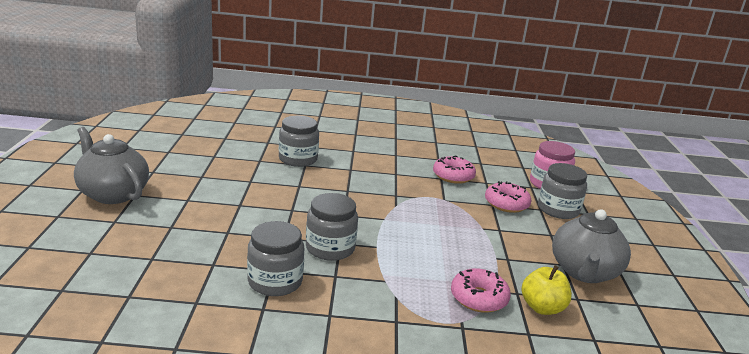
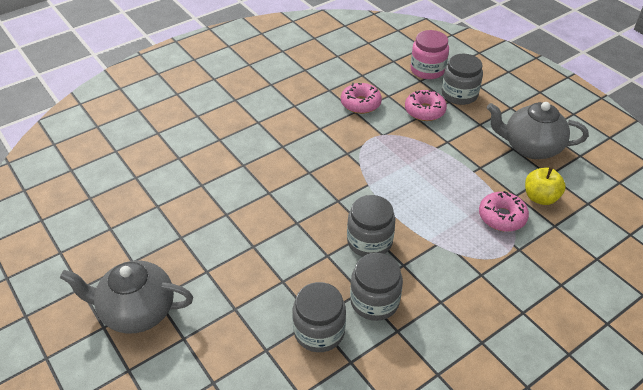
camera: 35 degrees left, 20 degrees up
grey jar [279,116,319,167] -> grey jar moved to [293,282,346,352]
grey teapot [552,209,631,283] -> grey teapot turned 120 degrees clockwise [487,102,588,159]

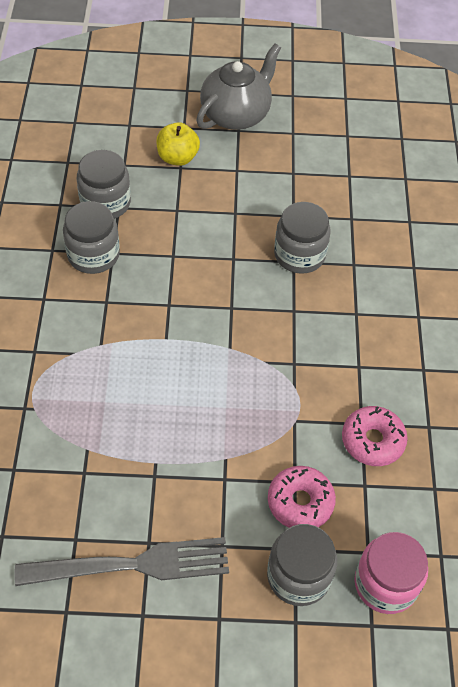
camera: 125 degrees right, 10 degrees up
grey jar [347,195,395,257] -> grey jar moved to [274,202,331,274]
pink donut [479,191,529,232] -> none
grey teapot [487,102,588,159] -> grey fork [14,537,229,586]
yellow apple [525,167,566,205] -> yellow apple moved to [156,122,200,166]

